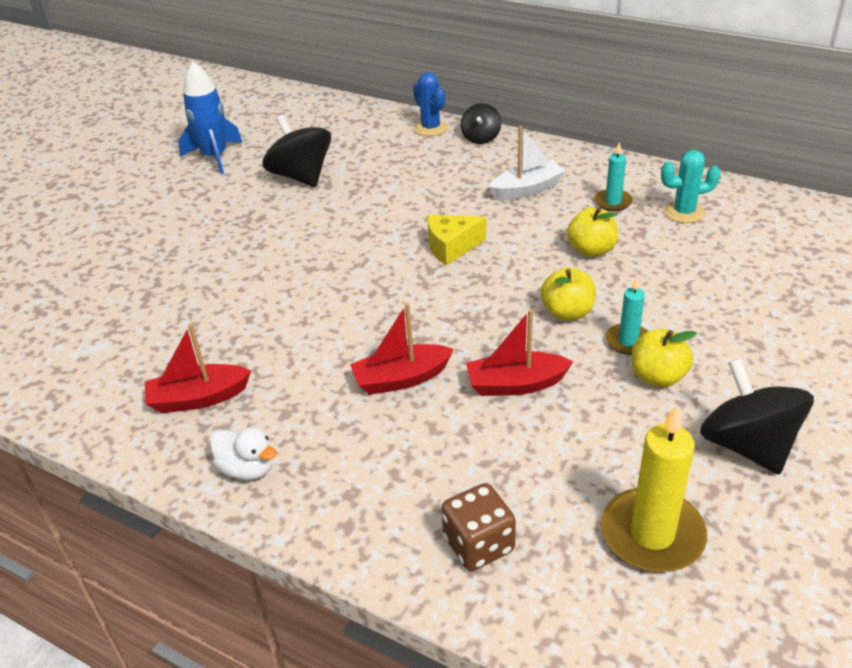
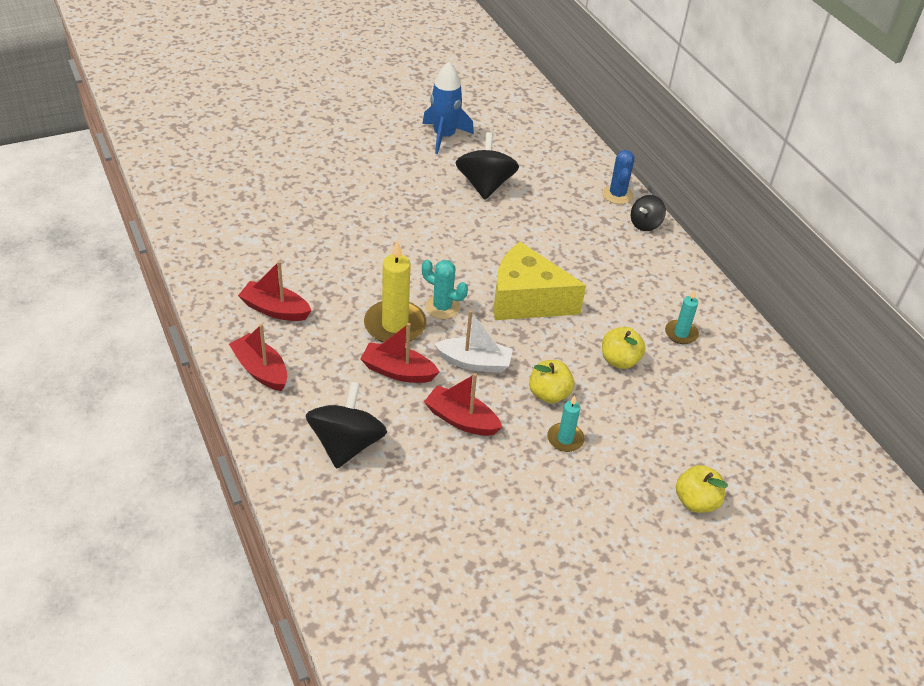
camera: 30 degrees right, 5 degrees up
white duck [210,427,277,480] -> red boat [229,324,287,391]
yellow cheese [428,215,486,265] -> yellow cheese [494,242,586,320], size x1.77
brown dice [441,483,516,571] -> none
white boat [489,126,566,200] -> white boat moved to [434,310,513,373]
yellow candle [601,405,707,572] -> yellow candle moved to [364,240,426,343]
yellow apple [632,329,697,387] -> yellow apple moved to [676,465,728,513]
turquoise cactus [661,150,721,223] -> turquoise cactus moved to [422,260,468,319]
black spinning top [700,358,814,475] -> black spinning top moved to [306,382,387,469]

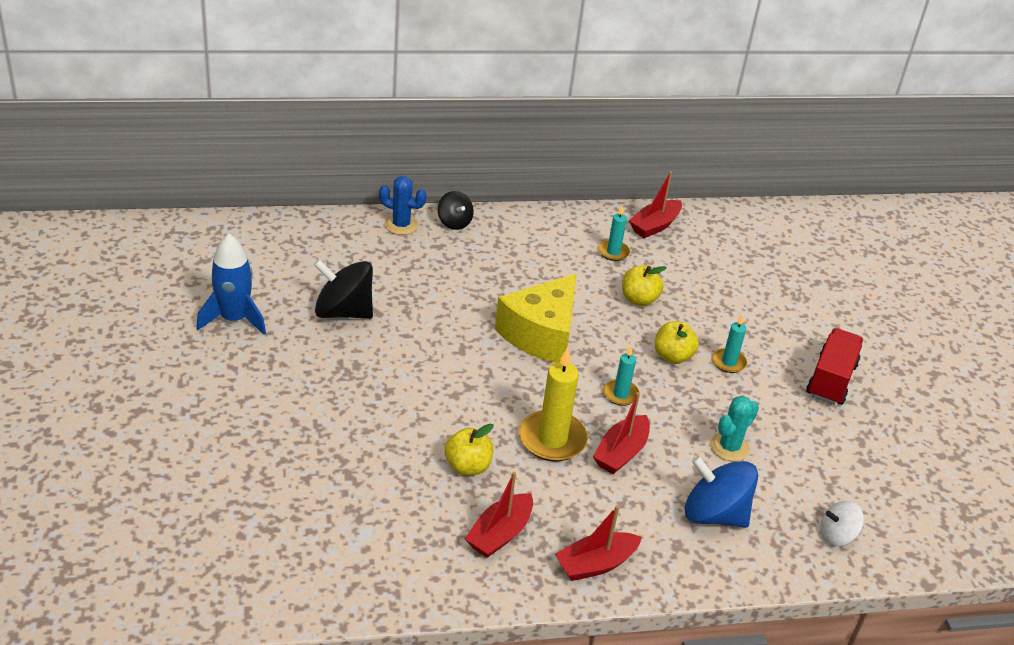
camera: 75 degrees left, 5 degrees down
black spinning top [306,382,387,469] -> blue spinning top [685,456,758,528]
turquoise cactus [422,260,468,319] -> turquoise cactus moved to [710,396,759,461]
red boat [424,373,502,436] -> red boat moved to [629,171,682,238]
white boat [434,310,513,373] -> turquoise candle [603,346,640,406]
yellow apple [676,465,728,513] -> yellow apple moved to [445,424,494,476]
none -> red truck [806,328,864,405]
none -> white spinning top [821,501,864,546]

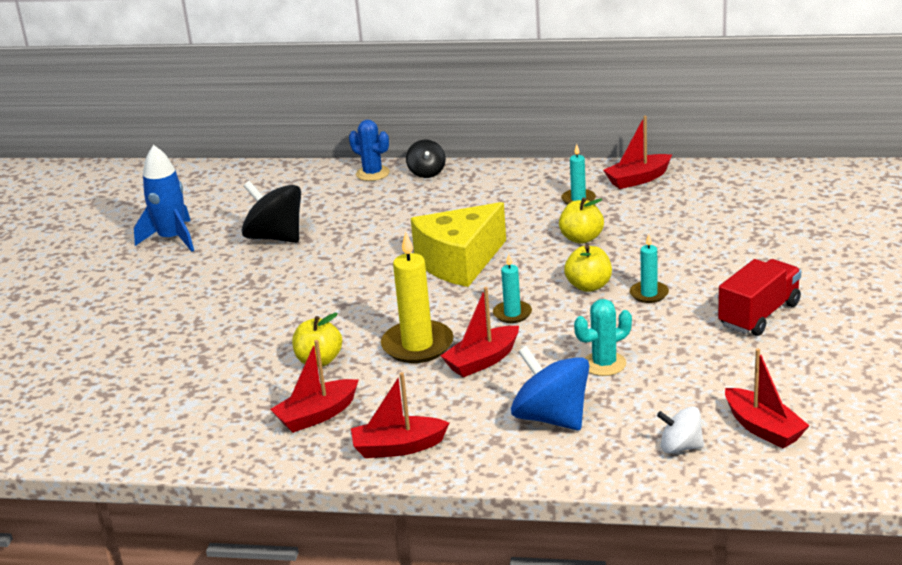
camera: 25 degrees right, 10 degrees down
none -> red boat [725,348,810,449]

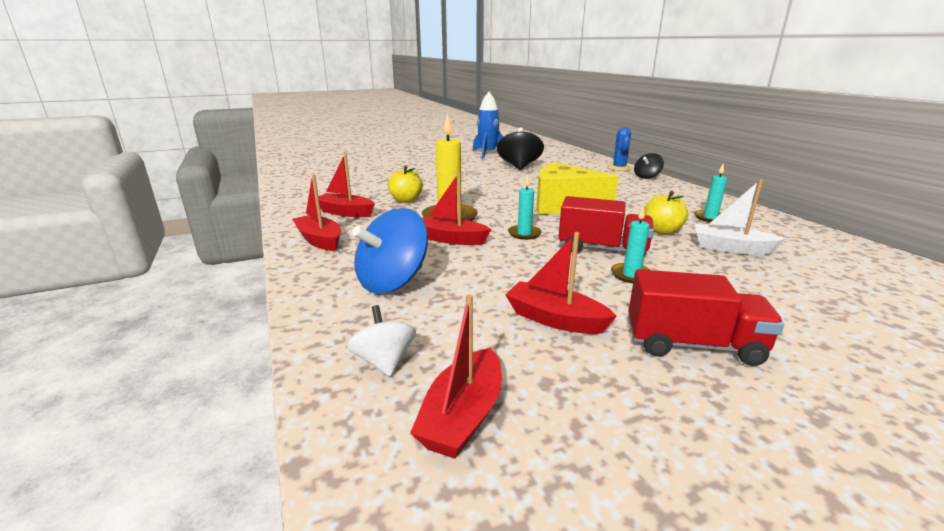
camera: 55 degrees right, 5 degrees down
blue spinning top [511,346,590,430] -> blue spinning top turned 150 degrees counterclockwise [352,208,428,294]
yellow apple [564,245,612,292] -> red truck [558,196,654,256]
turquoise cactus [574,299,632,376] -> none
red boat [603,116,672,189] -> red boat moved to [505,232,617,334]
none -> white boat [695,179,786,255]

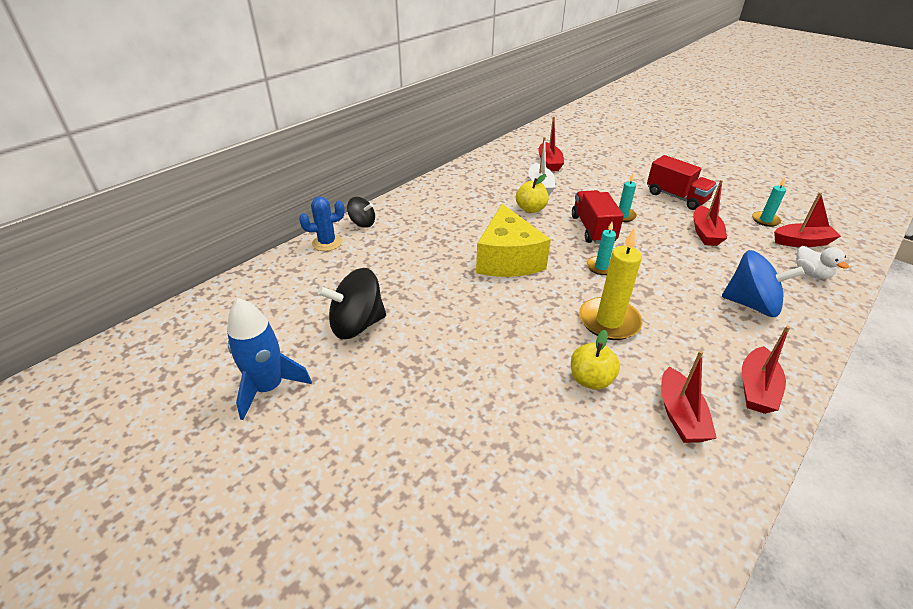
camera: 115 degrees left, 15 degrees up
white spinning top [347,305,416,376] -> white duck [796,246,849,279]
red boat [422,173,491,245] -> red boat moved to [538,116,564,172]
red truck [628,269,784,366] -> red truck turned 150 degrees clockwise [647,155,717,210]
turquoise candle [694,164,727,222] -> turquoise candle moved to [752,178,786,227]

